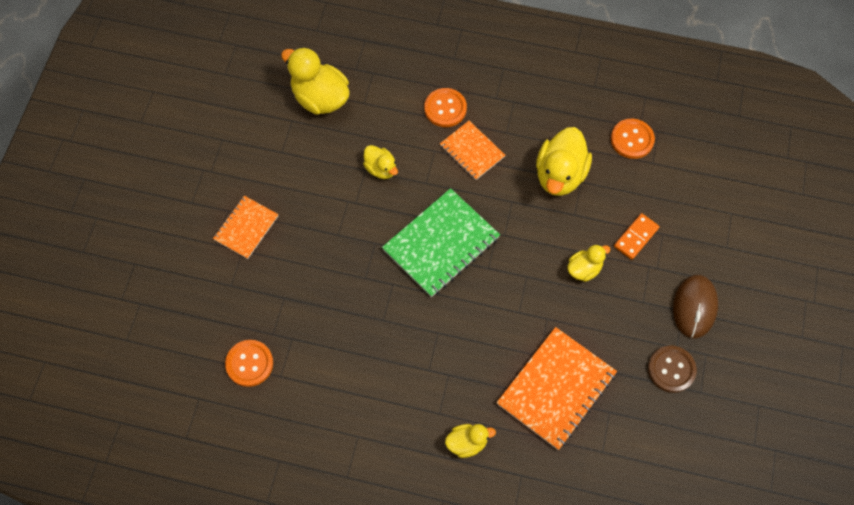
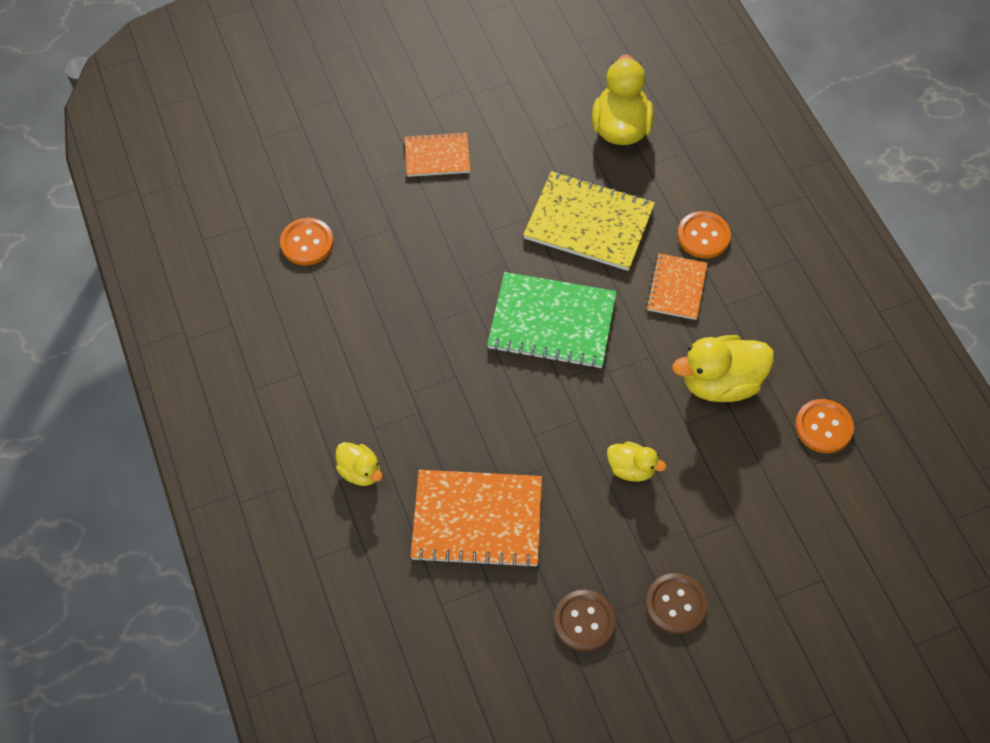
camera: 55 degrees right, 5 degrees down
yellow duck [363,145,398,179] -> yellow notebook [523,171,655,271]
orange domino [614,213,659,260] -> none
brown mouse [673,275,718,338] -> brown button [646,573,708,635]

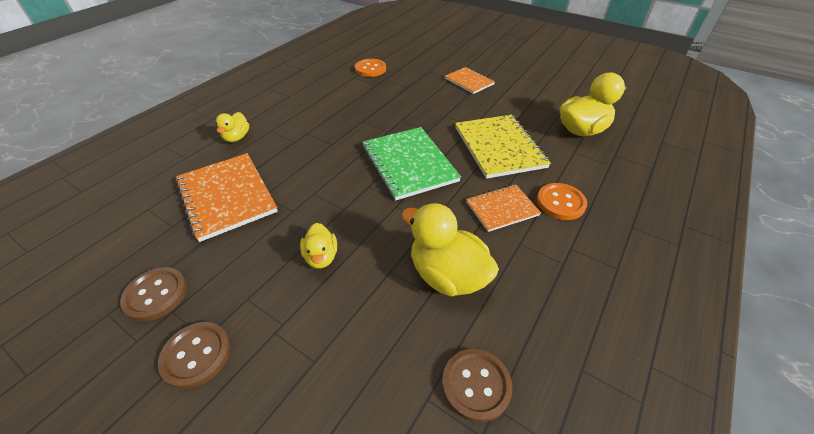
camera: 55 degrees right, 15 degrees down
orange button [795,399,854,453] -> brown button [442,349,513,423]

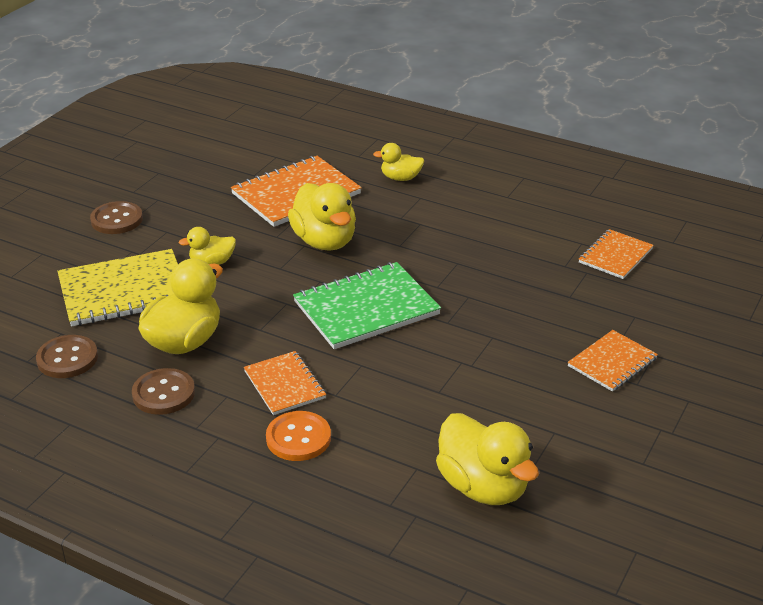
camera: 85 degrees right, 10 degrees down
brown button [120,267,187,321] -> brown button moved to [132,368,195,415]
orange button [355,59,386,77] -> orange notebook [579,229,654,279]
yellow notebook [455,115,551,179] -> yellow notebook moved to [57,249,178,326]
none -> yellow duck [288,183,356,251]

